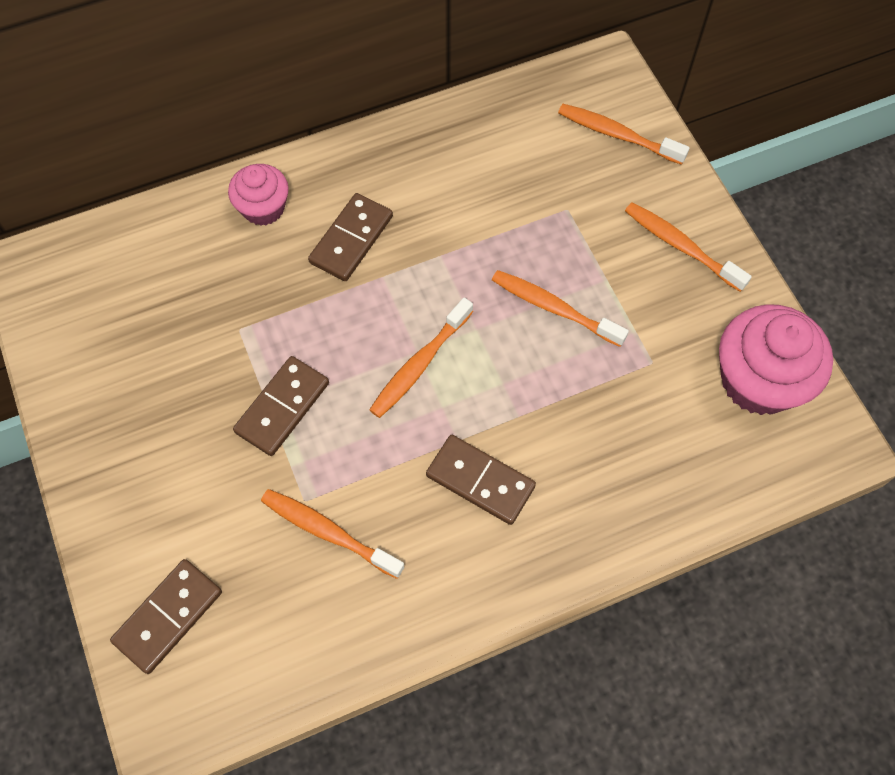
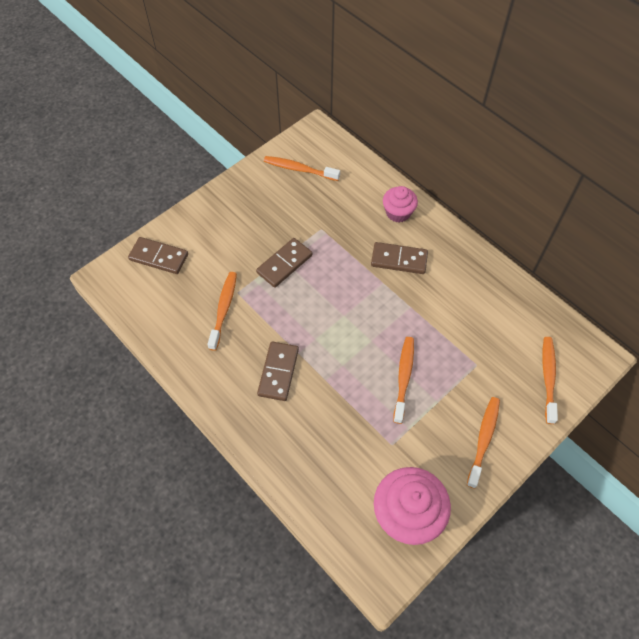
camera: 70 degrees right, 5 degrees down
brown domino [233,356,329,456] -> brown domino turned 60 degrees counterclockwise [256,238,312,288]
orange toothbrush [369,298,473,418] -> orange toothbrush moved to [264,156,340,181]

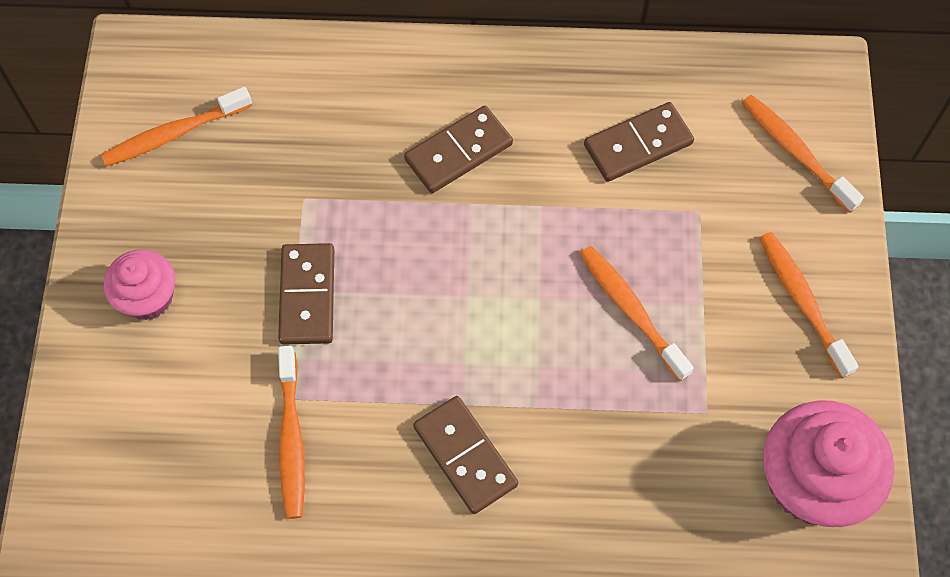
camera: 45 degrees left, 5 degrees up
brown domino [128,237,188,274] -> brown domino moved to [584,102,694,182]
orange toothbrush [208,272,237,351] -> orange toothbrush turned 150 degrees counterclockwise [278,346,305,519]
pink cupcake [383,186,418,223] -> pink cupcake moved to [104,249,175,320]

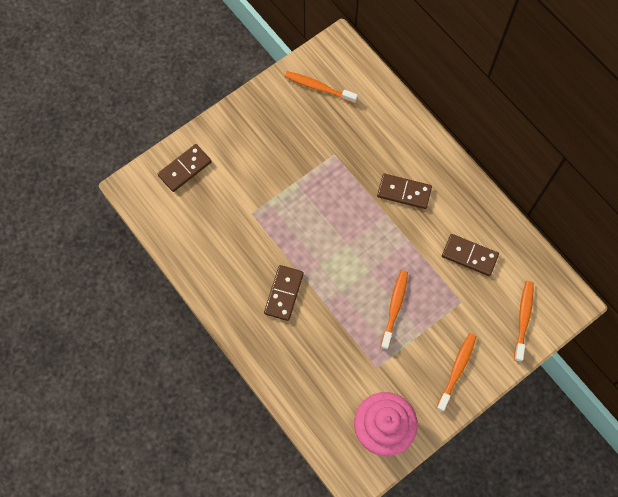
camera: 50 degrees right, 5 degrees up
pink cupcake [104,249,175,320] -> none
brown domino [278,243,334,345] -> brown domino moved to [158,144,212,192]
orange toothbrush [278,346,305,519] -> none

